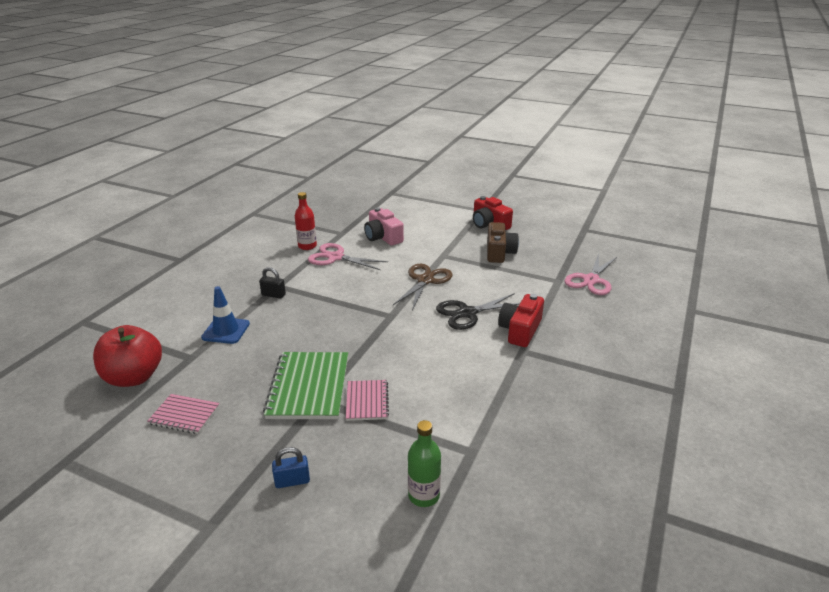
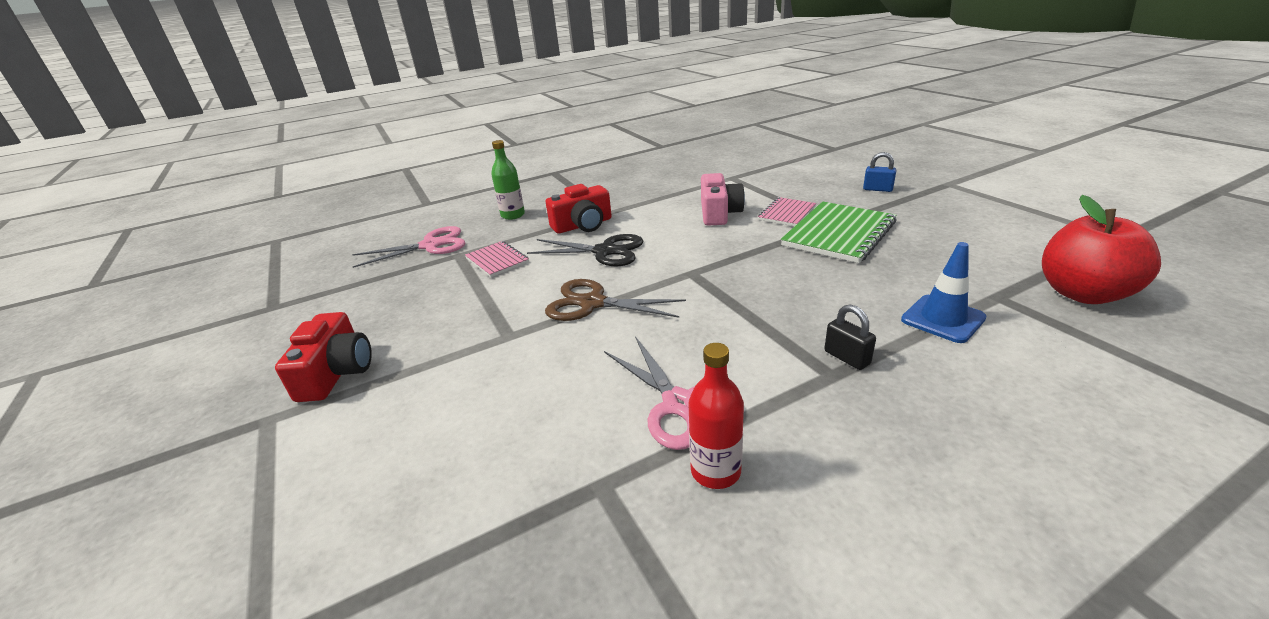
camera: 140 degrees left, 0 degrees up
pink notebook [147,394,219,434] -> pink notebook moved to [465,241,529,277]
pink camera [364,207,404,246] -> pink camera moved to [701,173,745,226]
brown scissors [393,264,452,311] -> brown scissors turned 45 degrees clockwise [545,279,686,321]
green bottle [408,420,441,507] -> green bottle moved to [491,140,525,220]
brown camera [487,222,519,263] -> none

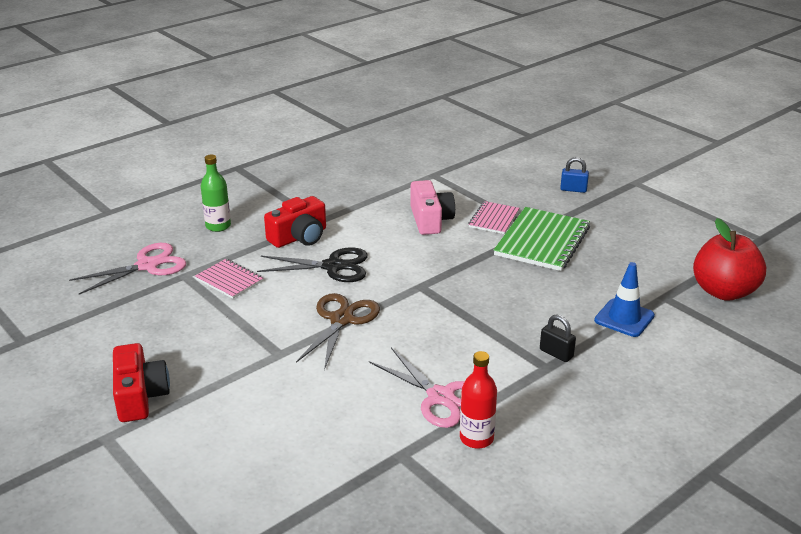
camera: 15 degrees left, 0 degrees up
brown scissors [545,279,686,321] -> brown scissors turned 105 degrees clockwise [296,293,380,370]

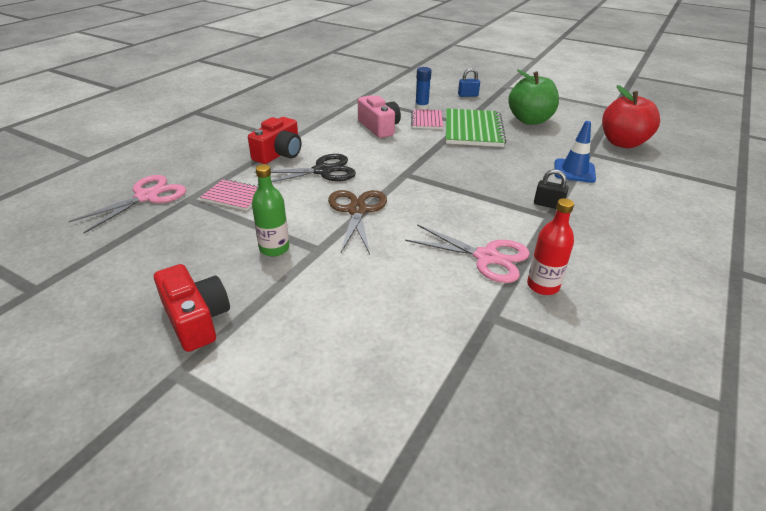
camera: 20 degrees left, 5 degrees up
green bottle [201,155,231,232] -> green bottle moved to [252,164,289,257]
none -> blue glue stick [415,67,432,110]
none -> green apple [508,69,559,125]

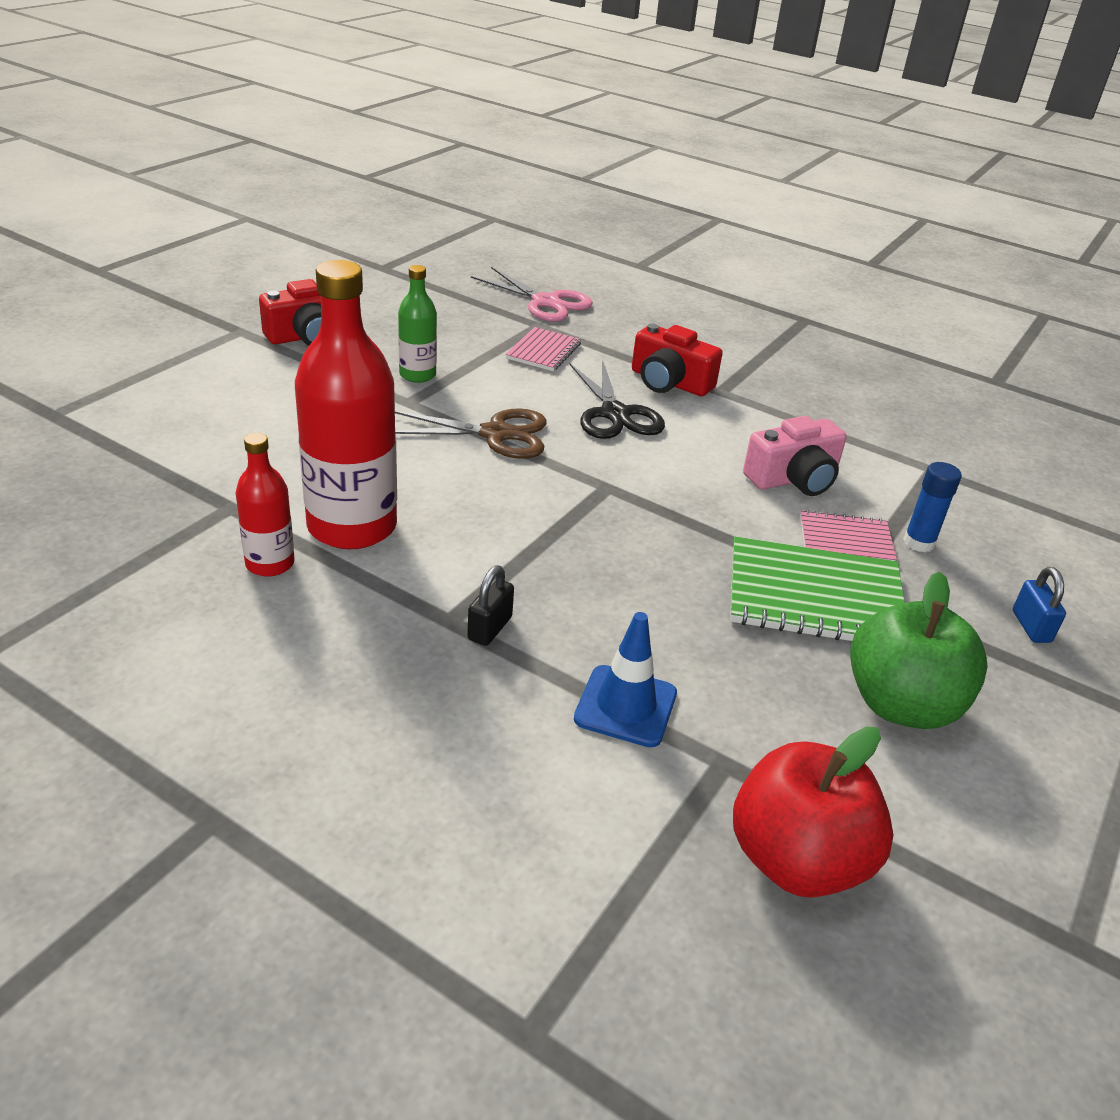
camera: 90 degrees right, 0 degrees up
pink scissors [405,224,530,283] -> red bottle [295,260,397,549]

